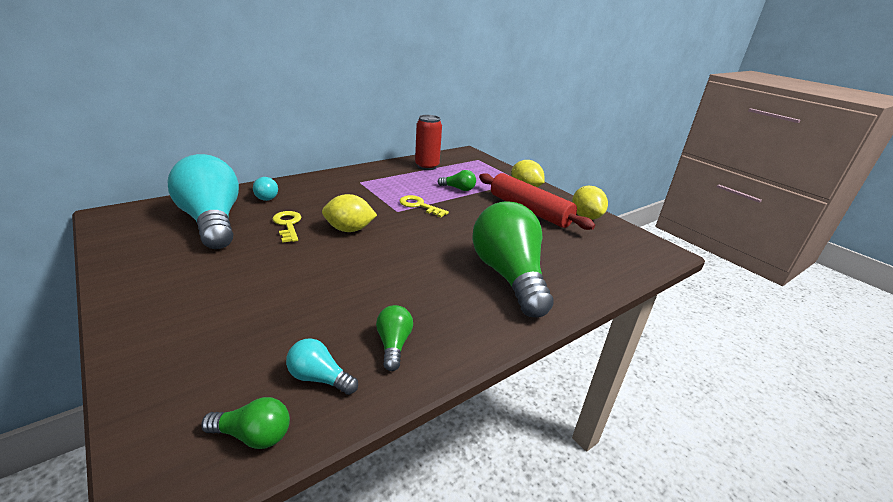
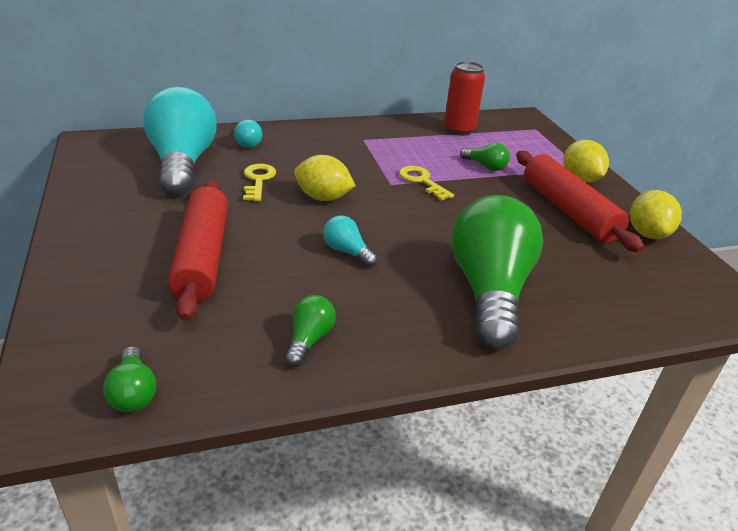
camera: 20 degrees right, 5 degrees up
green light bulb [201,397,290,449] -> green light bulb turned 45 degrees clockwise [103,346,156,412]
turquoise light bulb [286,338,358,395] -> turquoise light bulb moved to [323,215,378,267]
none -> red rolling pin [168,180,228,321]

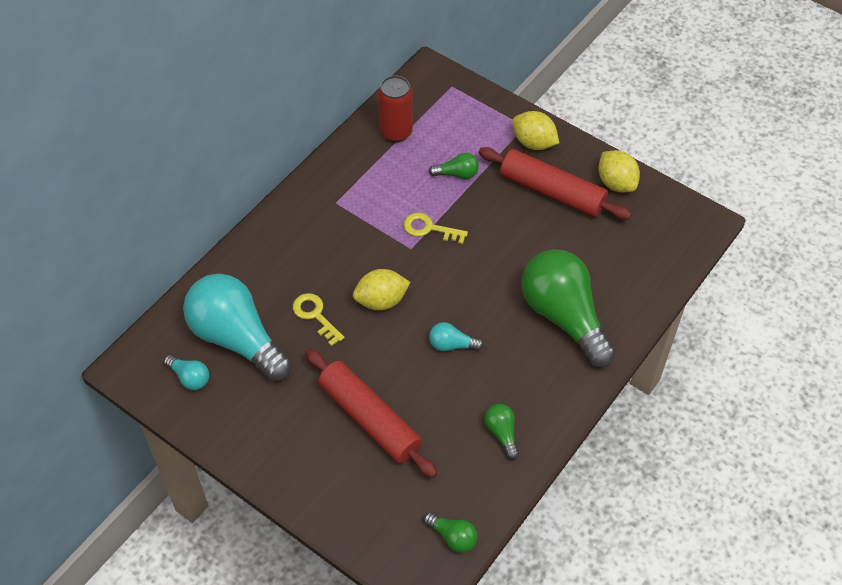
camera: 35 degrees left, 20 degrees up
turquoise light bulb [234,120,262,148] -> turquoise light bulb moved to [164,355,209,390]

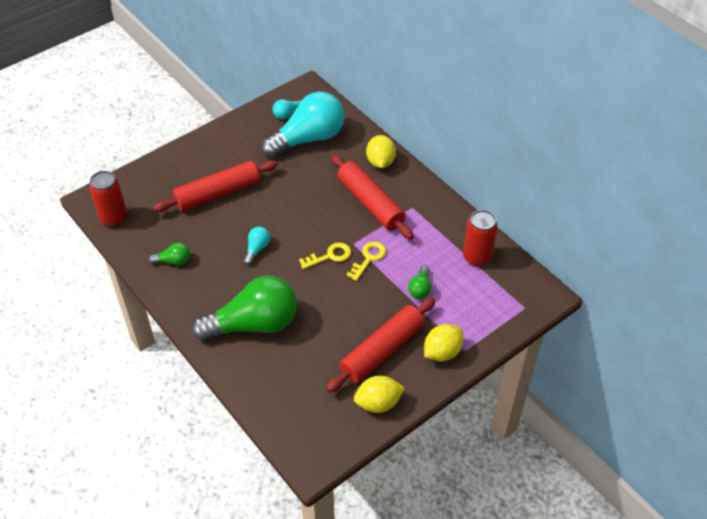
camera: 105 degrees right, 5 degrees down
yellow key [293,293,345,346] -> yellow key moved to [299,242,351,269]
yellow lemon [353,269,410,310] -> yellow lemon moved to [366,135,396,168]
green light bulb [423,512,477,553] -> red can [89,171,127,227]
none -> red rolling pin [331,154,414,239]

